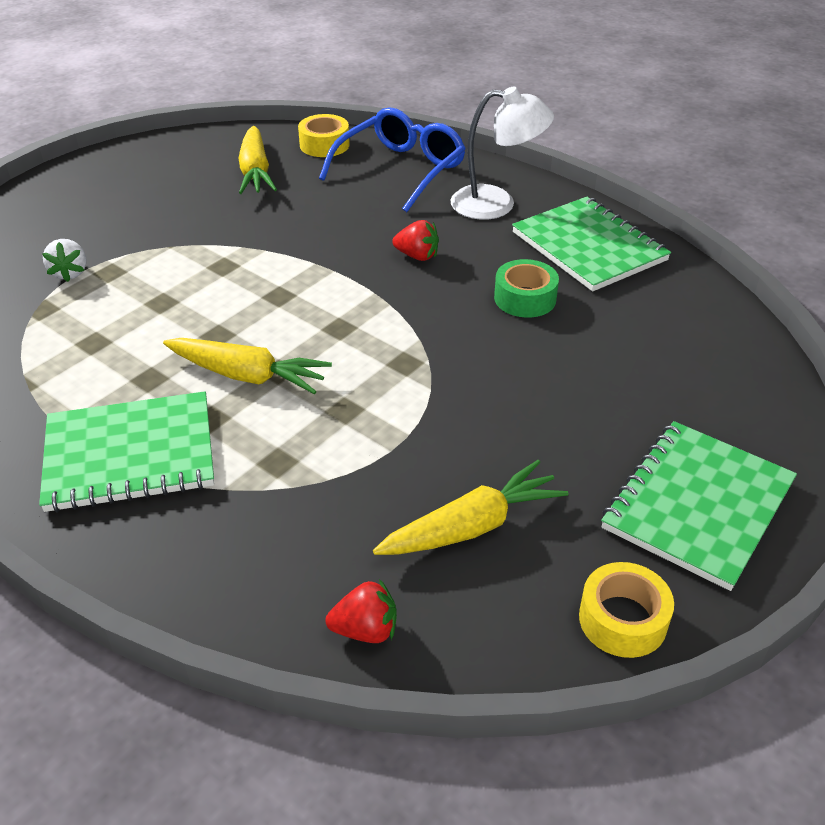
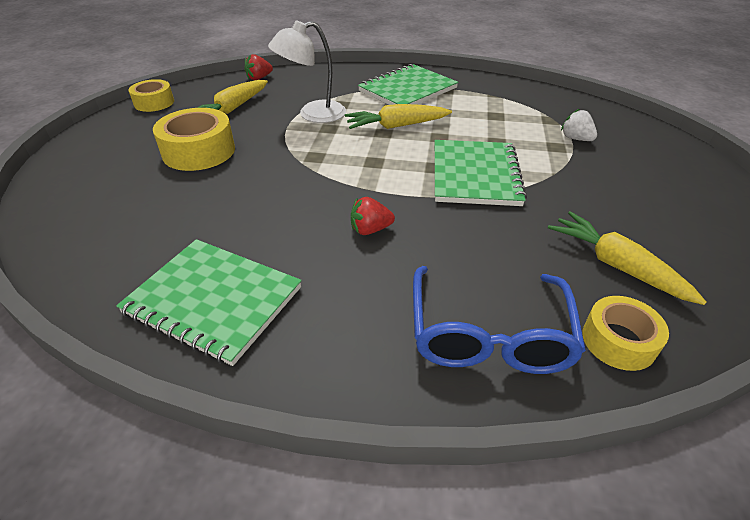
camera: 150 degrees right, 0 degrees up
white lamp [450,87,554,220] -> white lamp moved to [268,20,346,123]
green tape [494,259,559,318] -> none
green notebook [601,421,797,591] -> green notebook moved to [435,140,527,206]
none -> yellow tape [153,108,235,171]

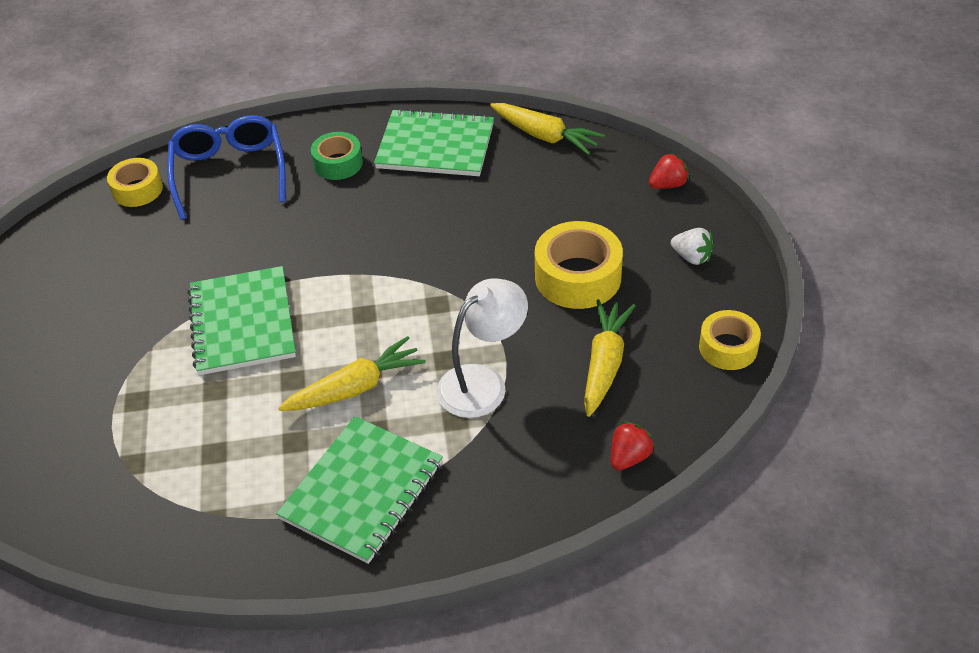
camera: 165 degrees right, 5 degrees up
red strawberry [351,197,395,235] -> red strawberry moved to [649,153,689,189]
yellow carrot [548,211,706,305] -> yellow carrot moved to [490,103,605,155]
white strawberry [561,109,597,141] -> white strawberry moved to [671,228,714,265]
none -> green tape [311,132,363,180]

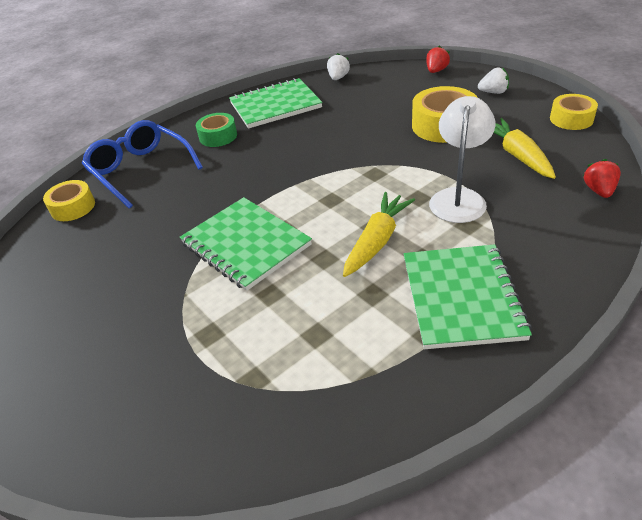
camera: 30 degrees left, 5 degrees down
yellow carrot [490,103,605,155] -> white strawberry [327,53,350,80]

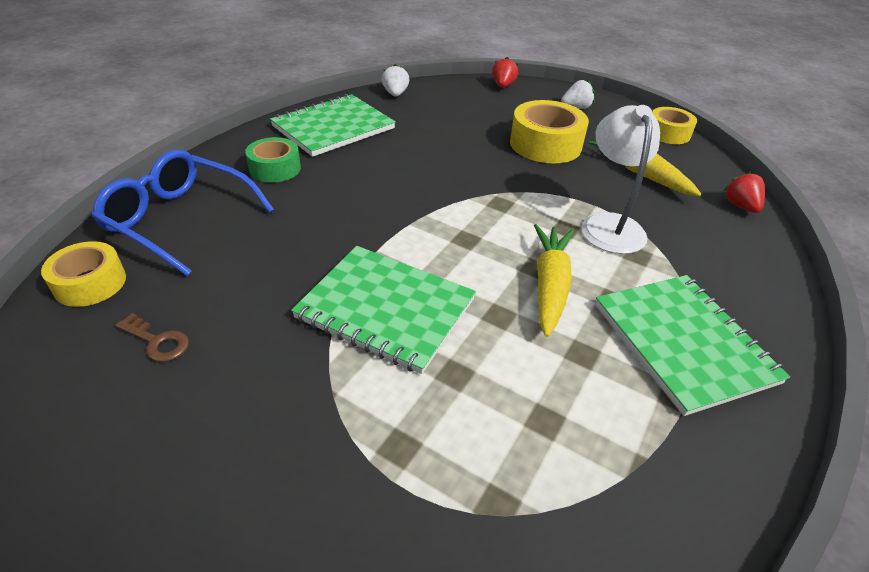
camera: 25 degrees left, 0 degrees up
none -> brown key [115,313,189,362]

